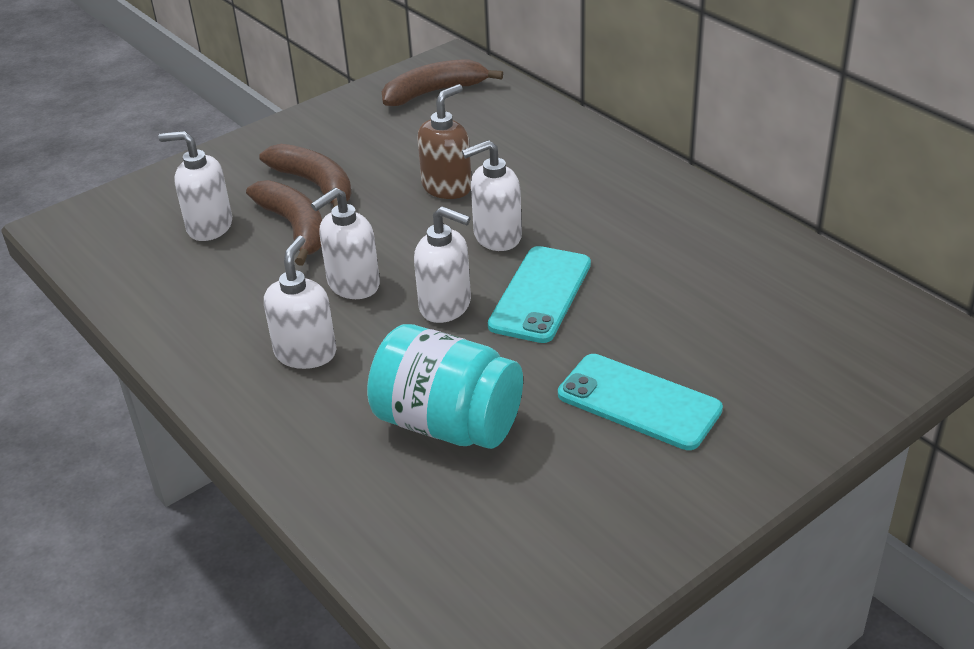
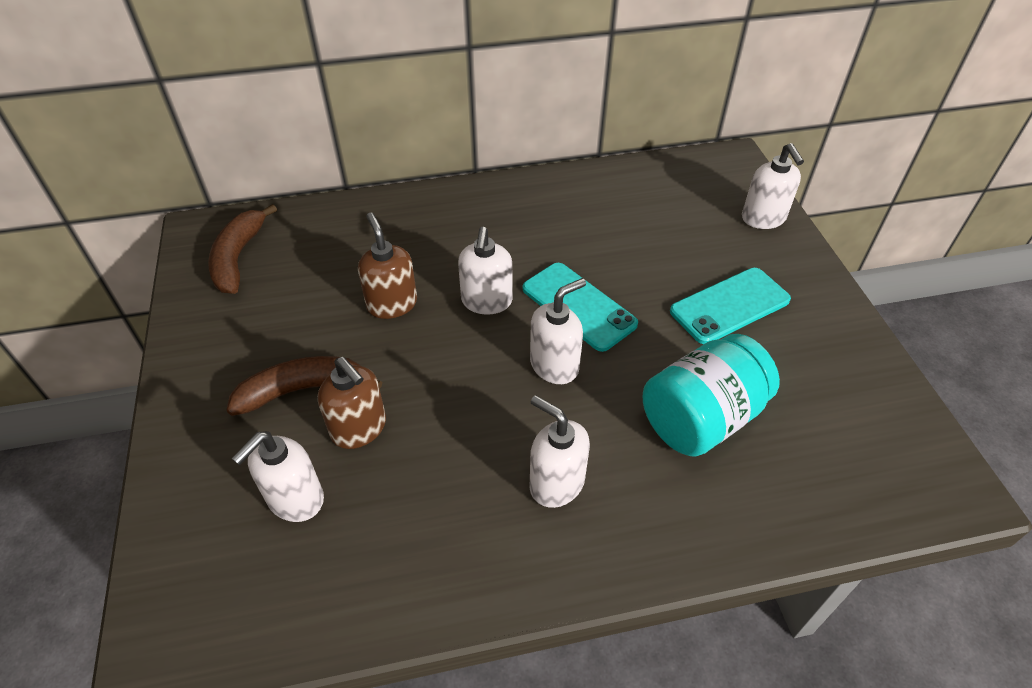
camera: 65 degrees left, 10 degrees up
brown banana [246,180,322,266] -> brown soap dispenser [318,357,386,449]
white soap dispenser [311,188,380,299] -> white soap dispenser moved to [742,143,804,229]

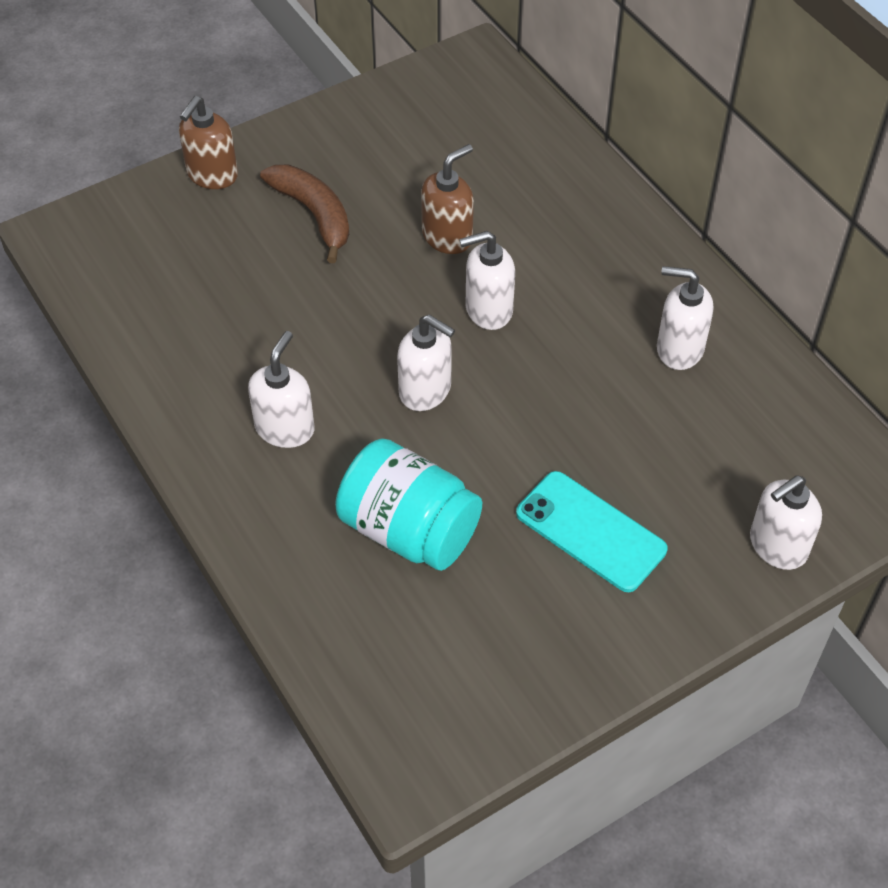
camera: 70 degrees right, 5 degrees up
brown banana [208,204,277,294] -> none
white soap dispenser [232,431,324,522] -> white soap dispenser moved to [657,266,713,370]
brown soap dispenser [318,357,386,449] -> brown soap dispenser moved to [179,96,238,189]
turquoise phone [523,263,638,352] -> none

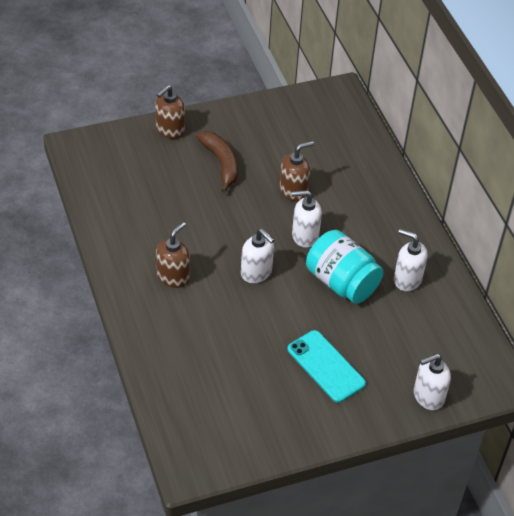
camera: 10 degrees right, 5 degrees down
white soap dispenser [248,331,314,448] -> brown soap dispenser [156,222,190,288]
turquoise jar [335,438,482,571] -> turquoise jar moved to [306,230,383,304]

